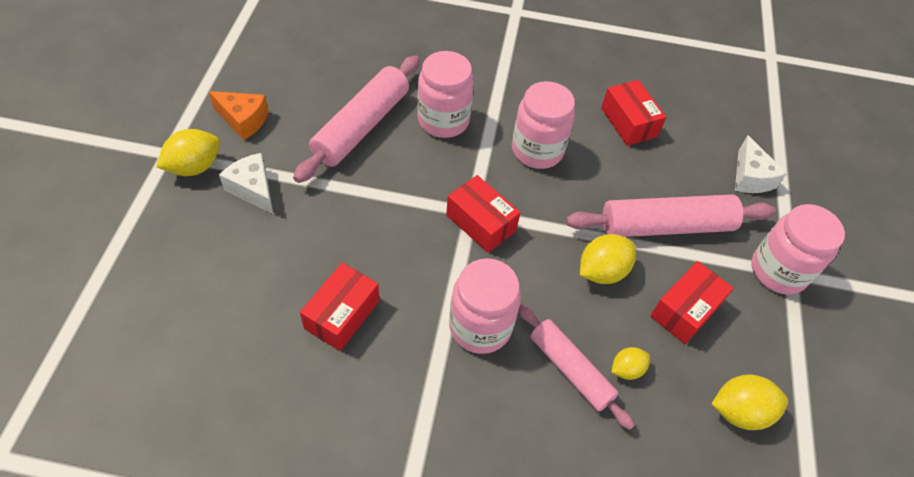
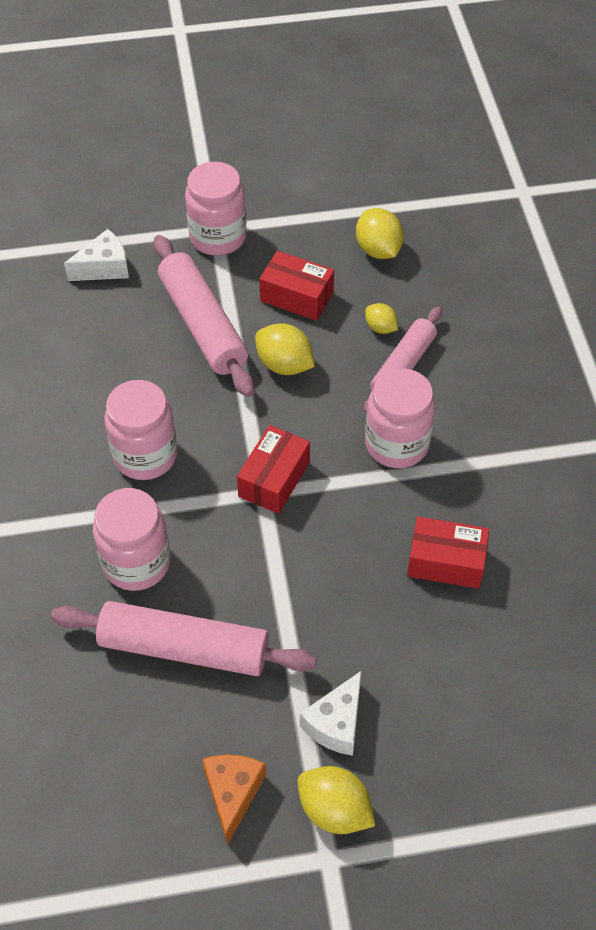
camera: 105 degrees left, 0 degrees up
red box [601,80,666,146] -> none

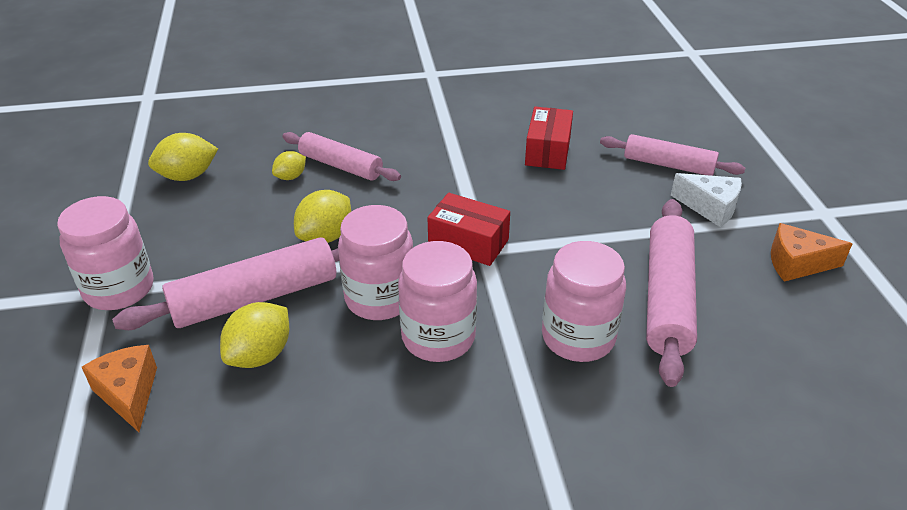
camera: 90 degrees left, 15 degrees down
white cheese [64,229,129,281] -> orange cheese [82,345,157,432]
red box [259,251,334,321] -> none
yellow lemon [297,766,375,834] -> yellow lemon moved to [220,302,289,368]
pink jar [365,368,435,468] -> pink jar moved to [338,205,413,320]
none -> pink rolling pin [600,134,745,176]

